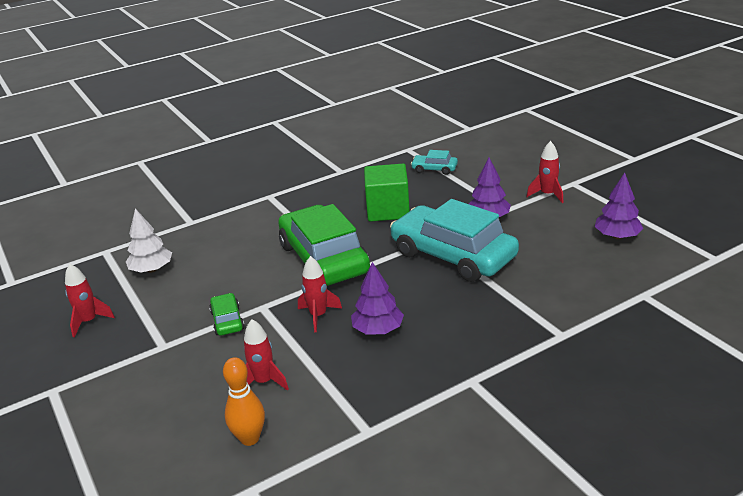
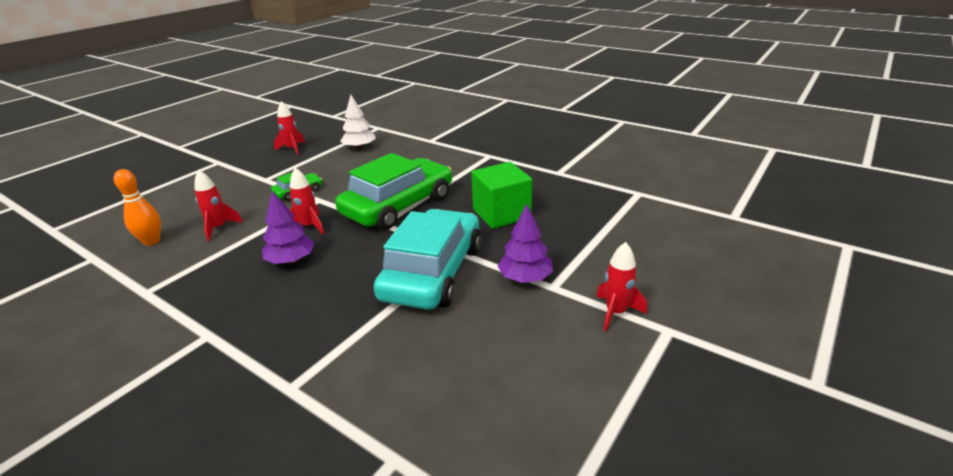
camera: 65 degrees right, 0 degrees up
turquoise car [411,150,458,175] -> none
purple tree [595,173,644,239] -> none

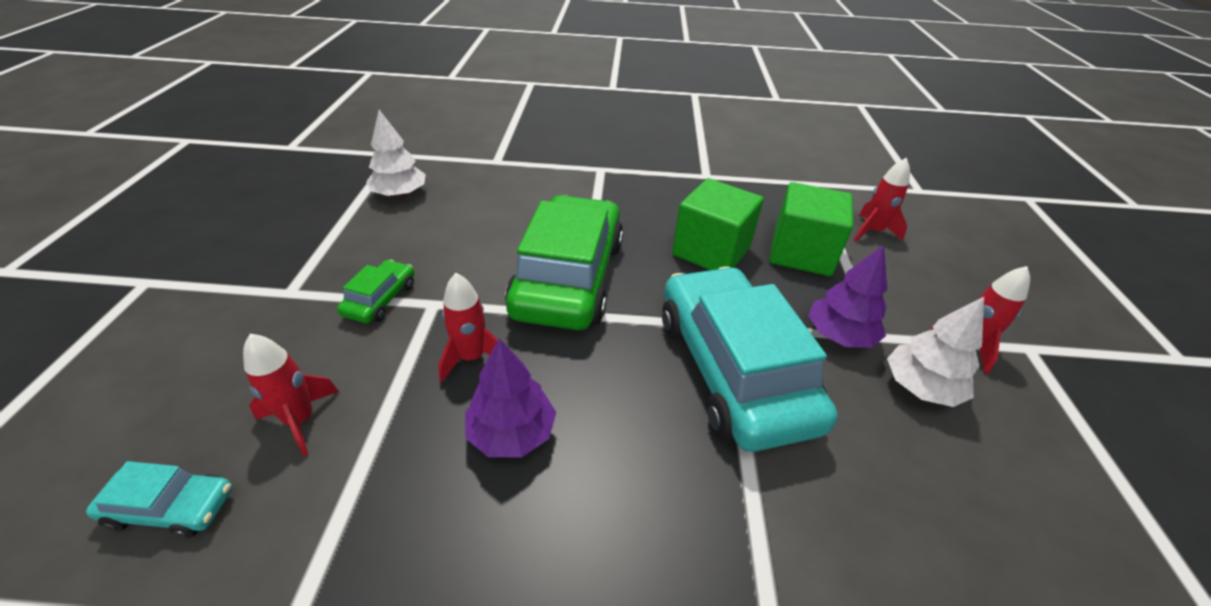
camera: 35 degrees left, 10 degrees up
orange bowling pin [114,169,161,246] -> turquoise car [86,461,233,538]
red rocket [274,101,305,155] -> red rocket moved to [854,158,910,242]
none -> green cube [770,182,853,276]
none -> white tree [887,297,984,407]

